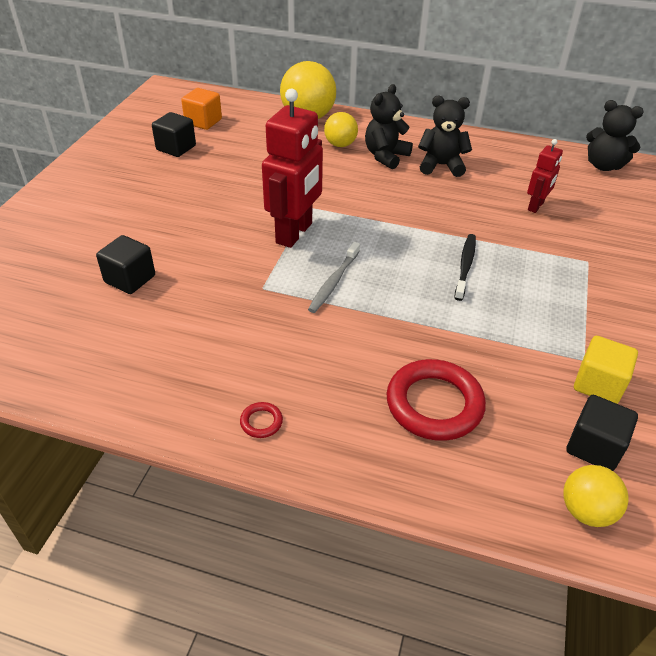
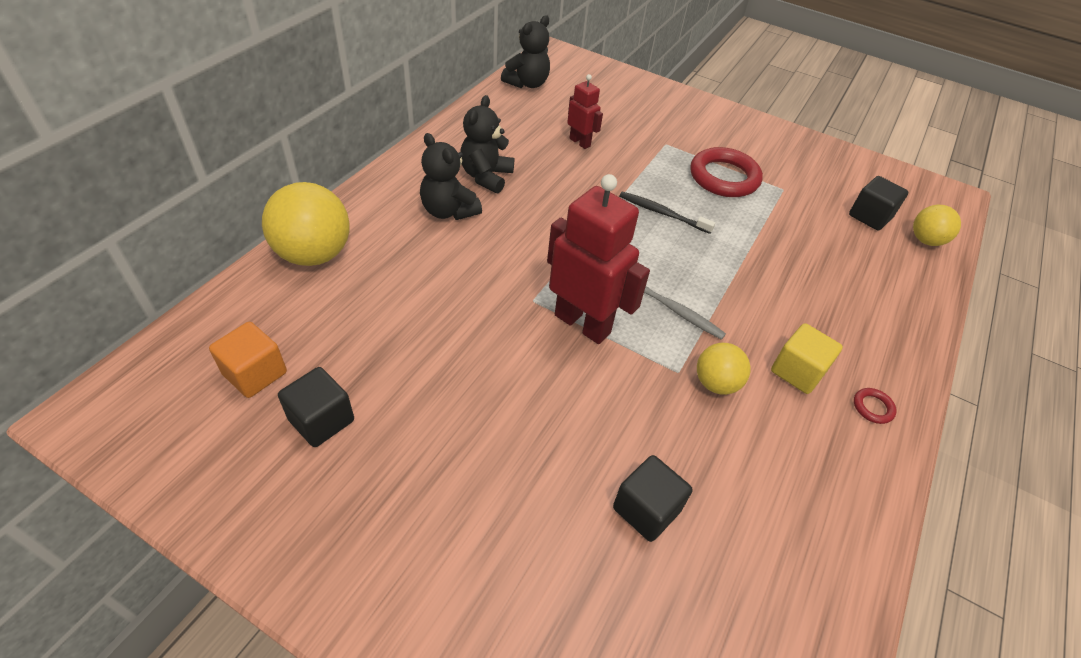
camera: 80 degrees left, 5 degrees up
yellow ball [324,112,358,147] -> yellow ball moved to [697,343,750,395]
red ring [387,359,486,441] -> red ring moved to [690,147,763,197]
yellow cube [574,336,638,404] -> yellow cube moved to [771,323,843,394]

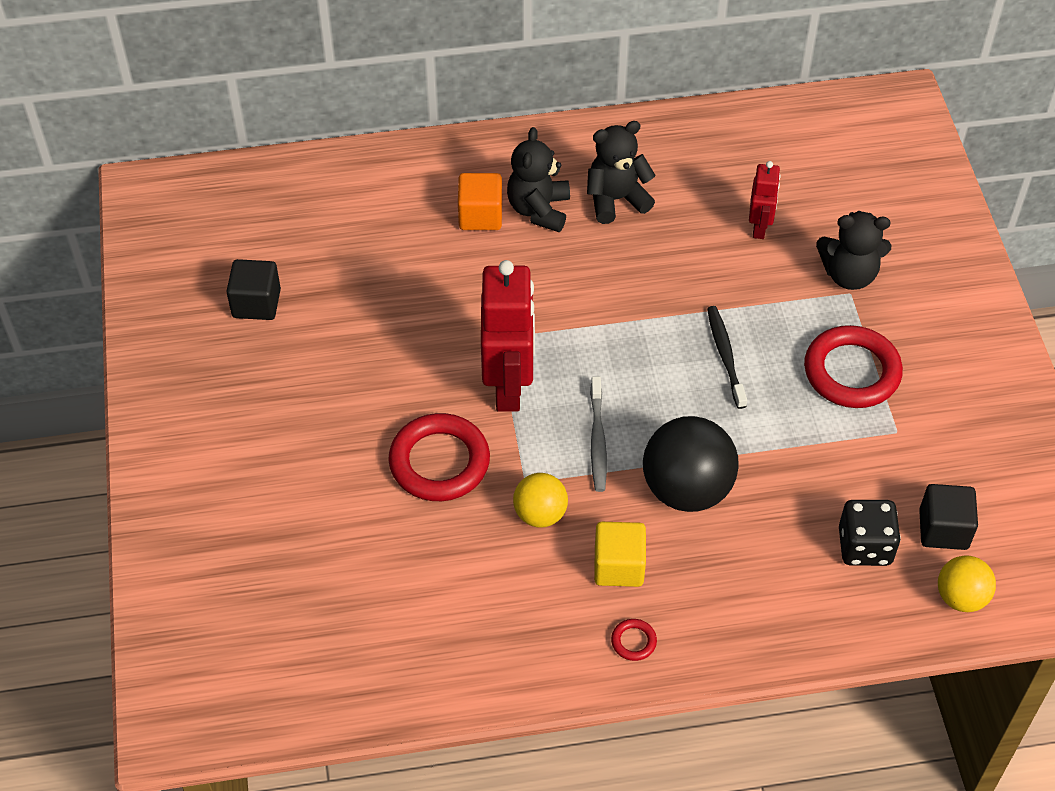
camera: 55 degrees right, 5 degrees up
orange cube [209,322,287,398] -> orange cube moved to [458,173,502,230]
yellow ball [262,182,350,266] -> none
black teddy bear [501,16,550,88] -> black teddy bear moved to [816,211,891,290]
black cube [613,455,692,542] -> none
none -> red ring [388,413,490,501]
none -> black ball [643,416,739,512]
none -> black dice [839,500,901,566]

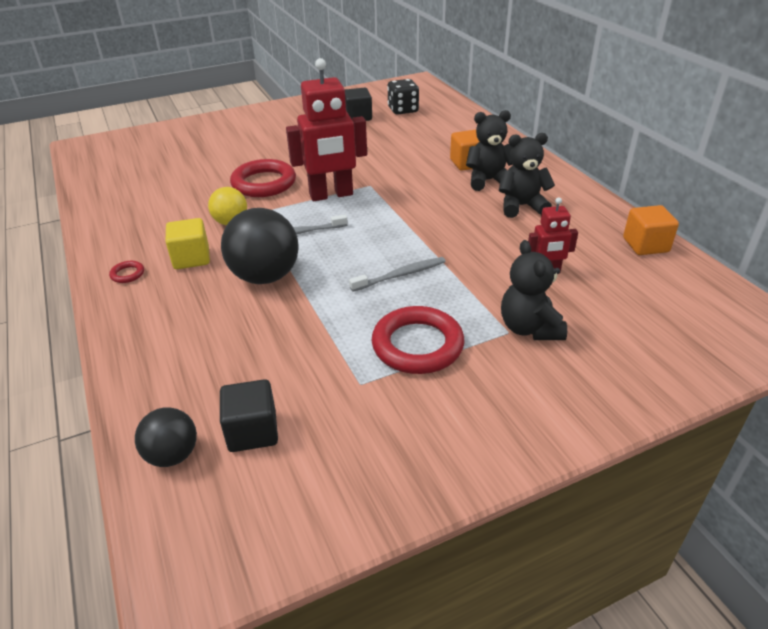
camera: 75 degrees right, 15 degrees down
black teddy bear [587,121,656,224] -> black teddy bear turned 60 degrees counterclockwise [499,133,555,218]
black toothbrush [707,306,747,409] -> grey toothbrush [349,257,446,292]
black dice [839,500,901,566] -> black dice moved to [387,79,419,115]
yellow ball [938,555,996,612] -> black ball [135,407,197,467]
none -> orange cube [623,205,679,255]

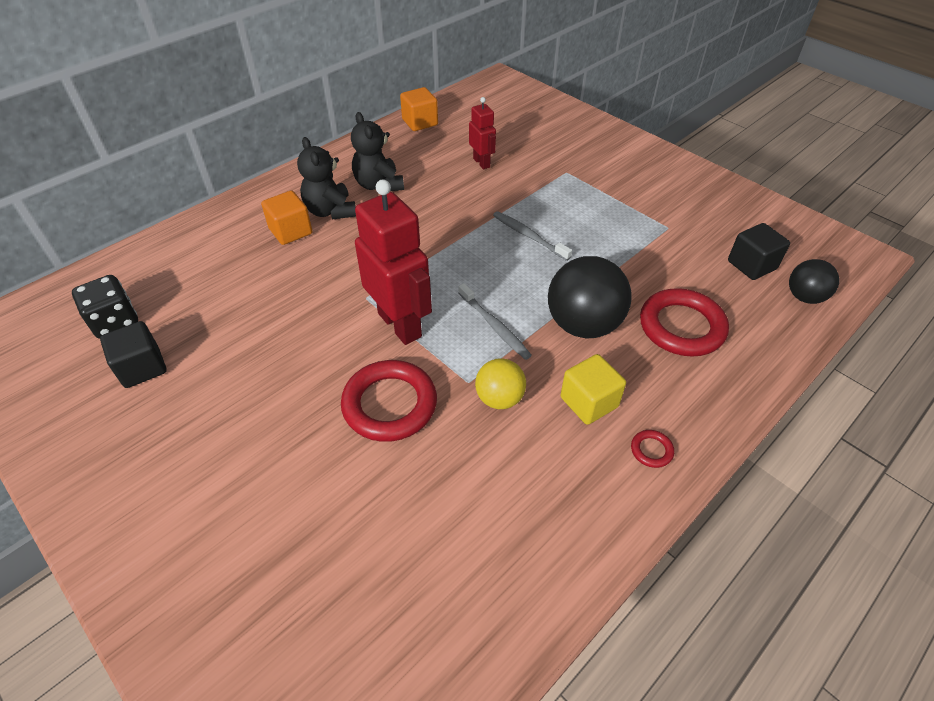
camera: 110 degrees left, 10 degrees up
red ring [372,306,465,374] -> red ring moved to [640,288,729,357]
black teddy bear [501,240,567,340] -> none

